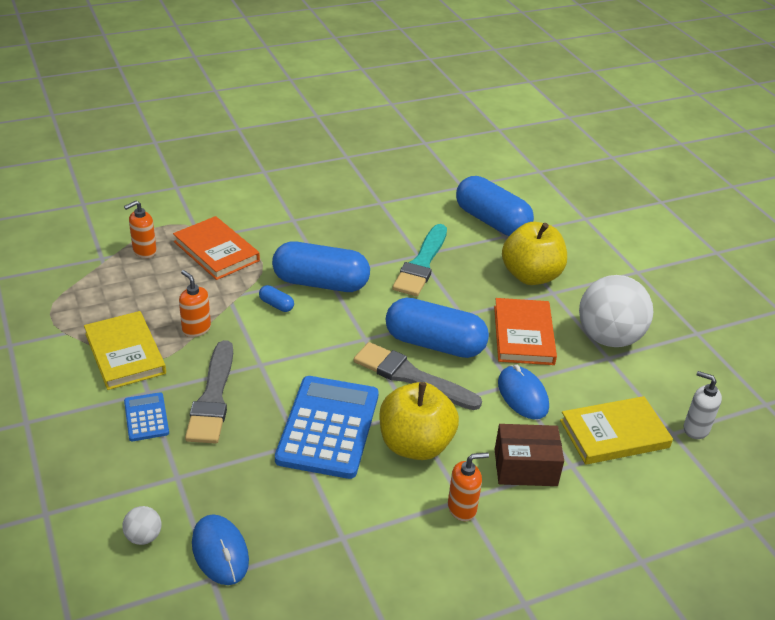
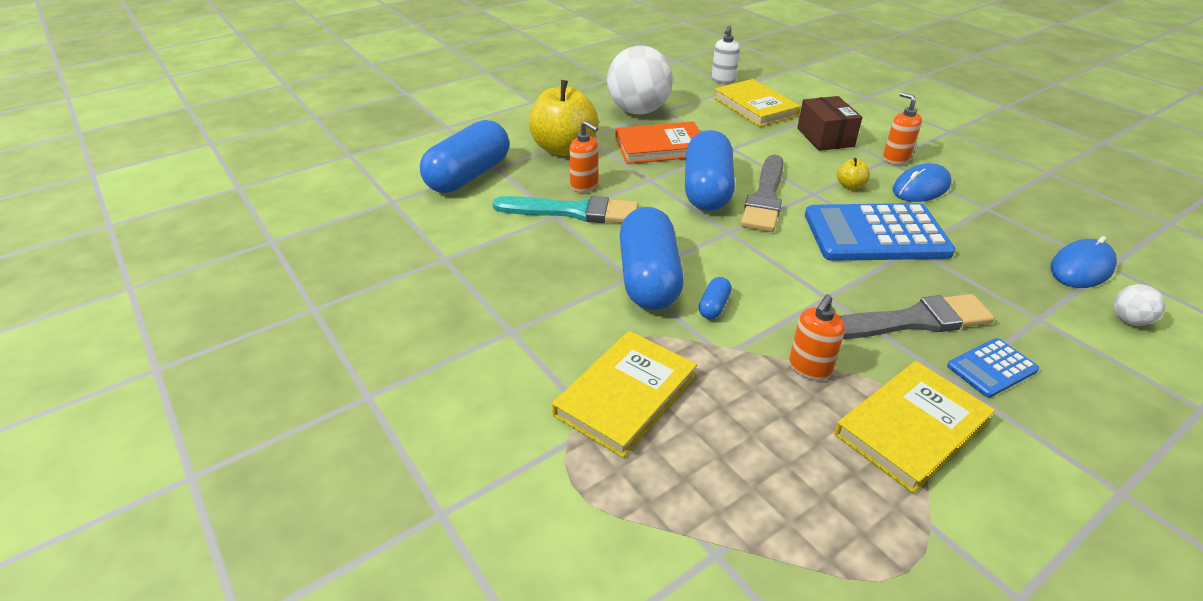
camera: 100 degrees left, 0 degrees up
orange soap dispenser [124,201,157,258] -> orange soap dispenser moved to [569,121,598,192]
orange book [173,216,260,280] -> yellow book [552,331,697,458]
yellow apple [380,382,459,460] -> yellow apple [837,158,870,190], size x0.42
blue mouse [498,364,549,419] -> blue mouse moved to [893,163,951,202]

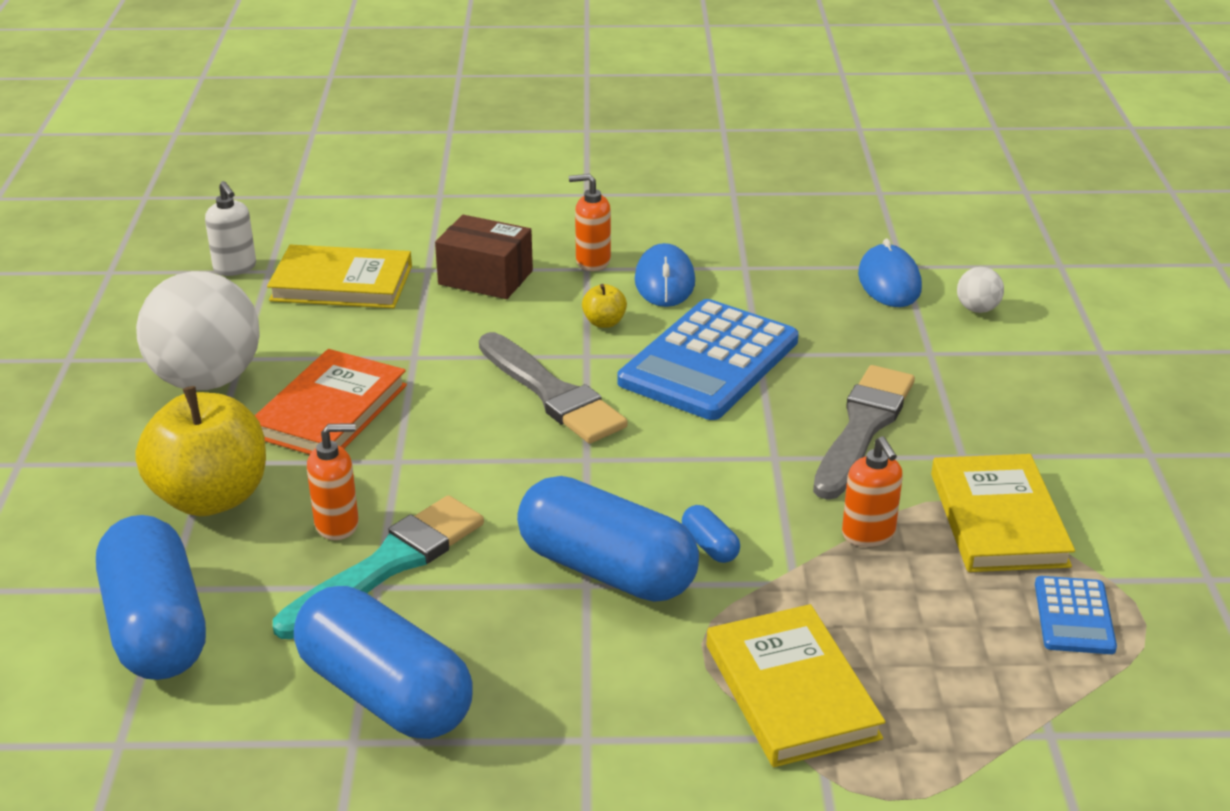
camera: 55 degrees left, 5 degrees down
blue capsule [685,130,735,211] -> blue capsule moved to [294,586,473,739]
blue calculator [947,338,1039,398] -> blue calculator moved to [1035,576,1117,654]

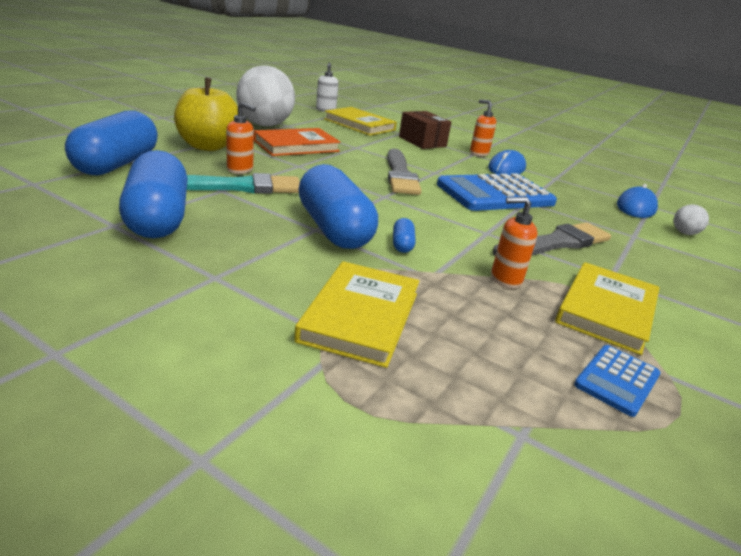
camera: 30 degrees right, 5 degrees down
yellow apple [582,284,627,328] -> none
orange soap dispenser [842,436,903,547] -> orange soap dispenser turned 75 degrees clockwise [491,197,537,289]

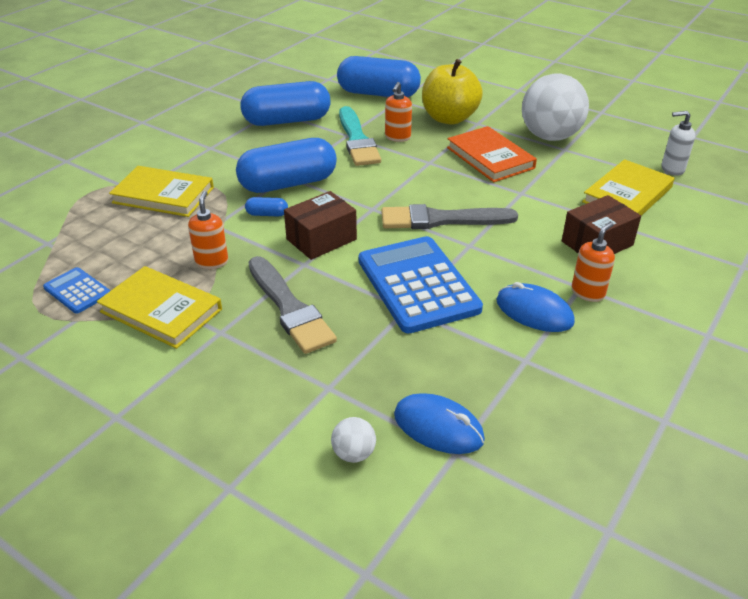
camera: 95 degrees right, 10 degrees up
none -> brown box [284,191,357,260]

